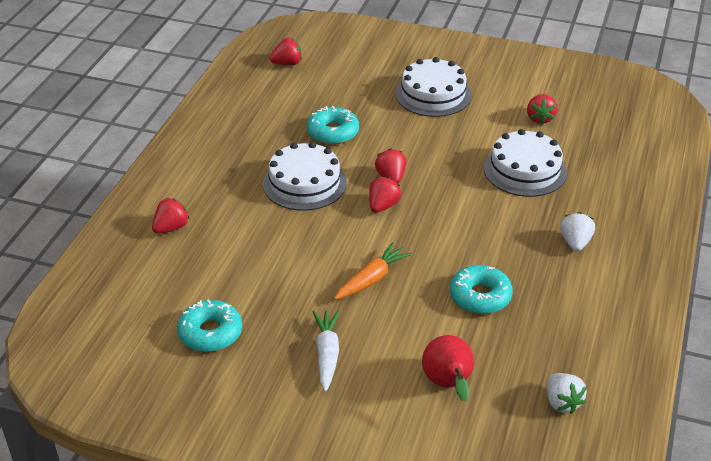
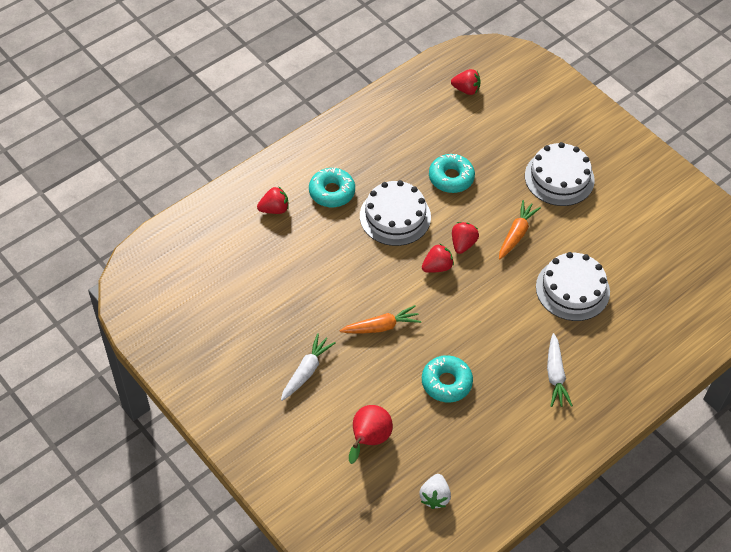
camera: 30 degrees right, 15 degrees up
turquoise donut [177,299,242,352] -> turquoise donut moved to [309,167,355,207]
red strawberry [527,94,557,125] -> none
white strawberry [560,212,595,252] -> white carrot [547,333,573,407]
none -> orange carrot [499,200,541,259]

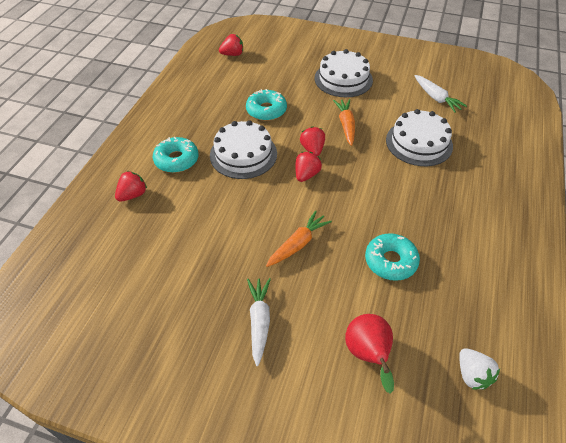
camera: 30 degrees left, 5 degrees down
white carrot [547,333,573,407] -> white carrot moved to [415,75,467,113]

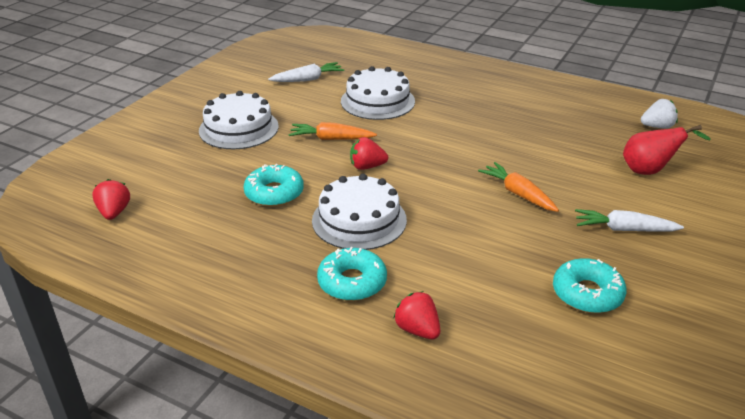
camera: 80 degrees left, 15 degrees down
red strawberry [295,152,322,182] -> none
turquoise donut [365,233,420,281] -> turquoise donut moved to [553,258,627,313]

